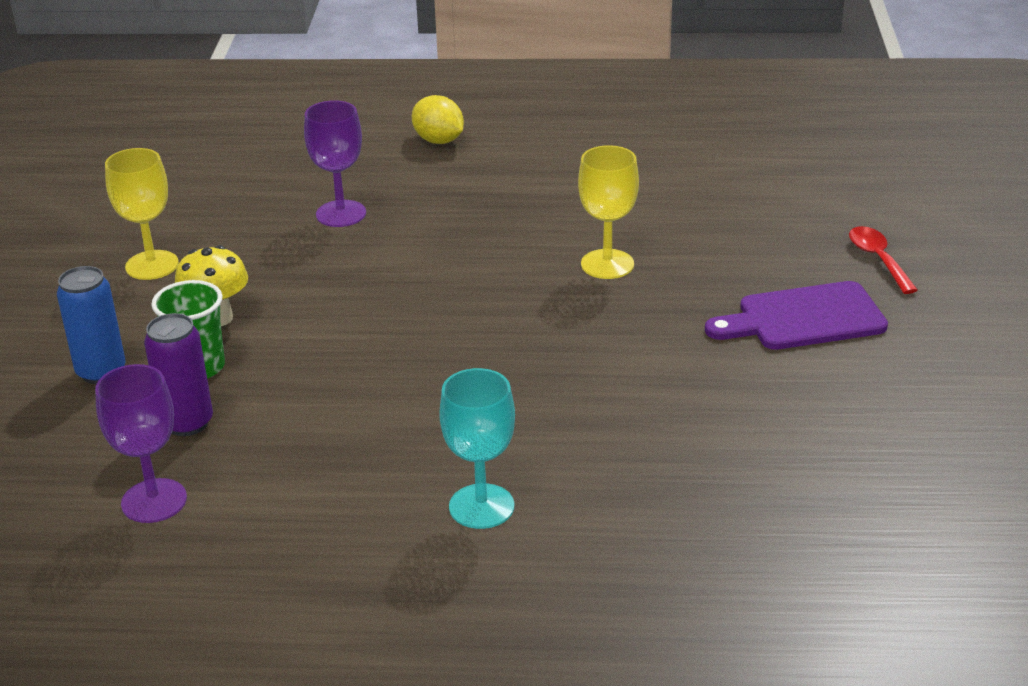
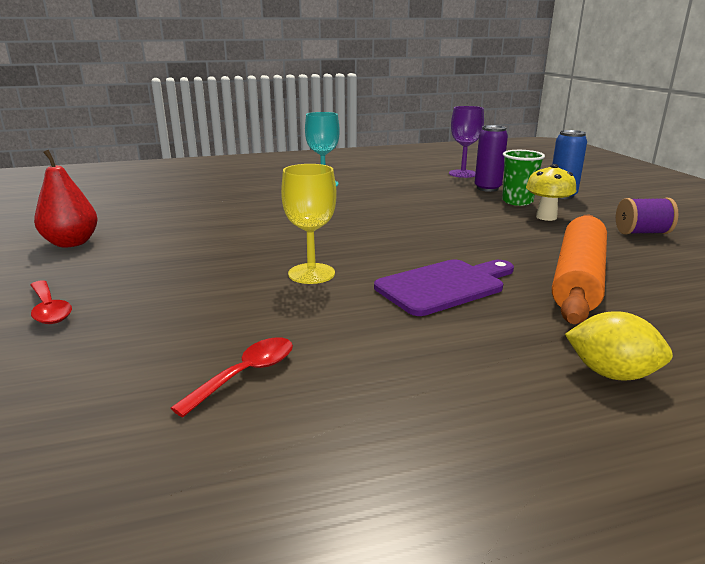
camera: 160 degrees right, 10 degrees down
yellow goblet [105,148,179,280] -> purple spool [616,198,679,234]
purple goblet [304,100,366,227] -> orange rolling pin [552,214,607,324]
purple cutting board [705,281,888,350] -> purple cutting board moved to [374,259,514,316]
none -> red pear [34,150,98,247]
none -> red spoon [171,337,293,417]

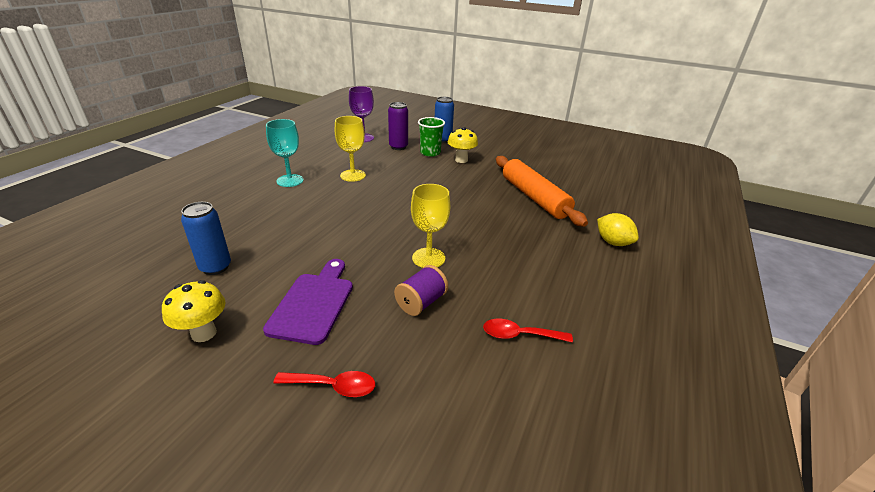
camera: 50 degrees left, 10 degrees up
red pear [34,150,98,247] -> yellow mushroom [162,280,226,342]
red spoon [171,337,293,417] -> red spoon turned 75 degrees counterclockwise [483,319,573,342]
purple cutting board [374,259,514,316] -> purple cutting board moved to [263,259,353,345]
yellow lemon [565,311,673,381] -> yellow lemon turned 75 degrees clockwise [597,213,639,246]
purple spool [616,198,679,234] -> purple spool moved to [394,265,448,316]
none -> blue can [181,202,231,275]
none -> yellow goblet [335,116,366,182]

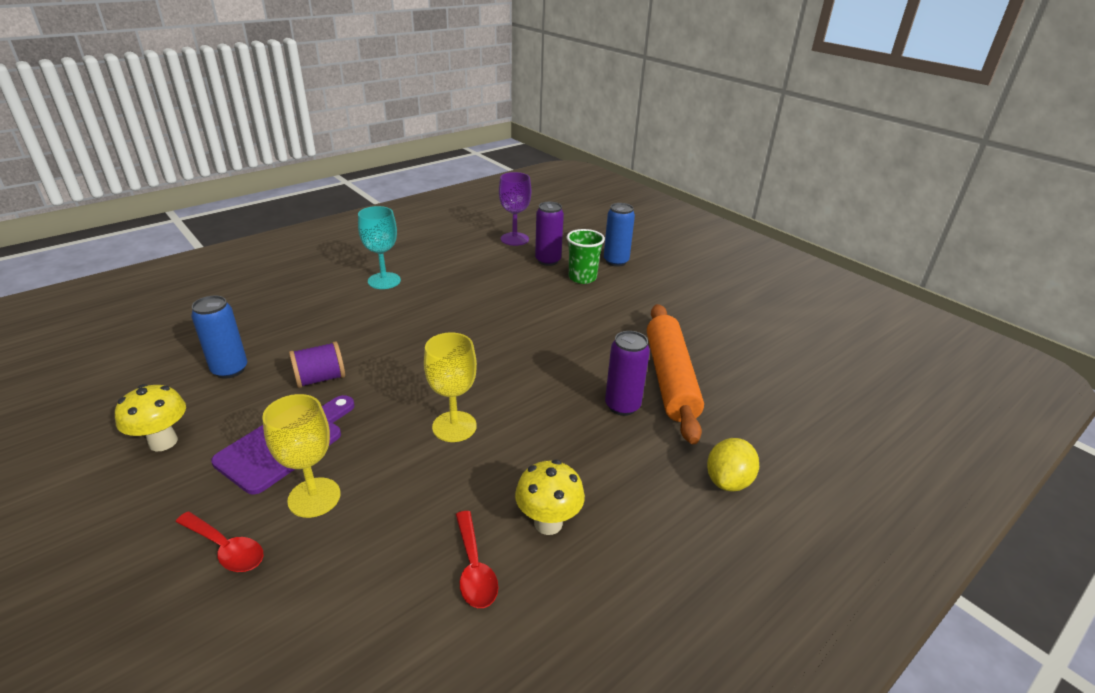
camera: 25 degrees right, 0 degrees up
yellow goblet [335,116,366,182] -> yellow goblet moved to [262,394,340,518]
purple spool [394,265,448,316] -> purple spool moved to [289,341,345,388]
yellow mushroom [448,127,478,163] -> yellow mushroom moved to [515,460,585,535]
red spoon [483,319,573,342] -> red spoon turned 135 degrees counterclockwise [455,511,498,608]
yellow lemon [597,213,639,246] -> yellow lemon turned 45 degrees clockwise [707,438,759,492]
none -> purple can [605,331,650,416]

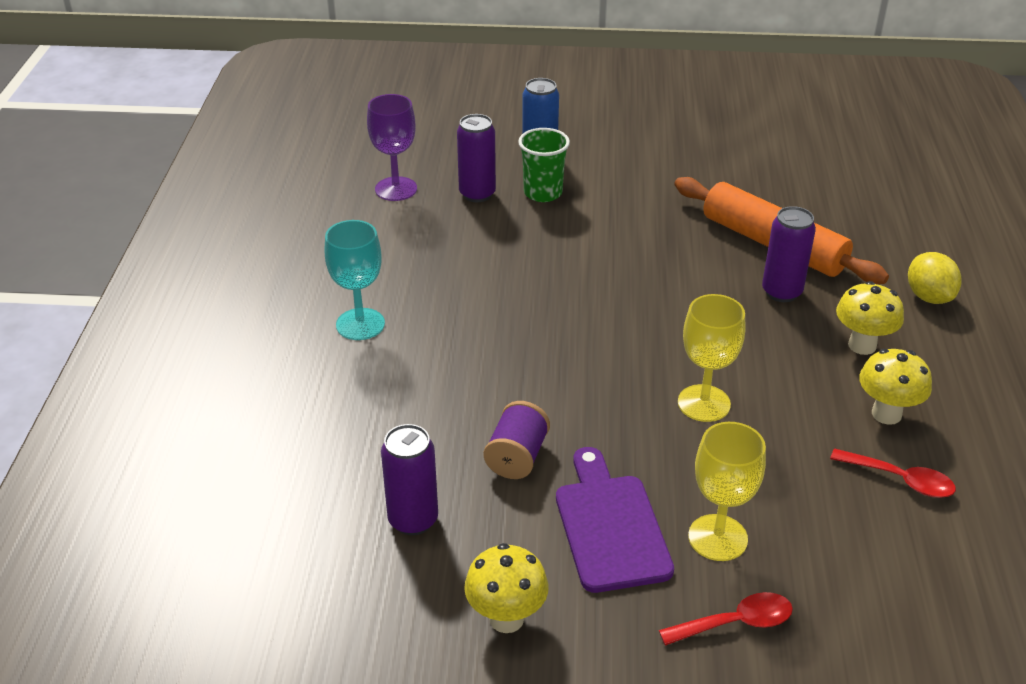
camera: 45 degrees left, 5 degrees up
blue can [191,296,247,379] -> purple can [381,424,438,535]
none -> yellow mushroom [836,281,904,355]

